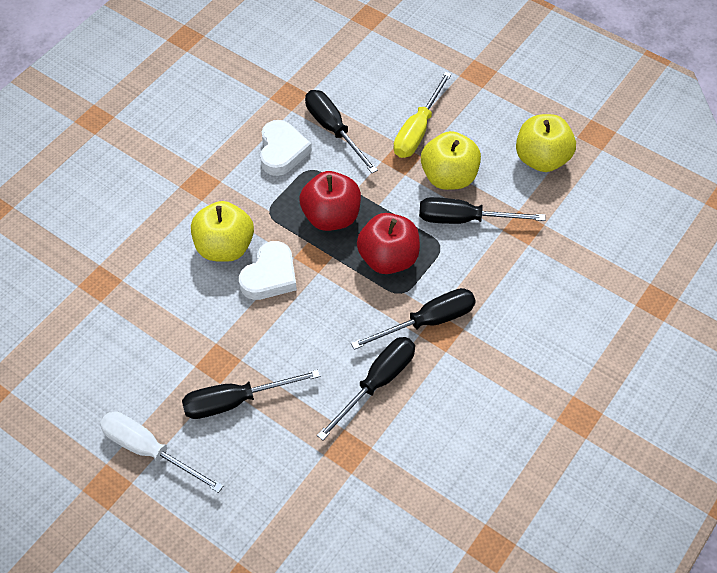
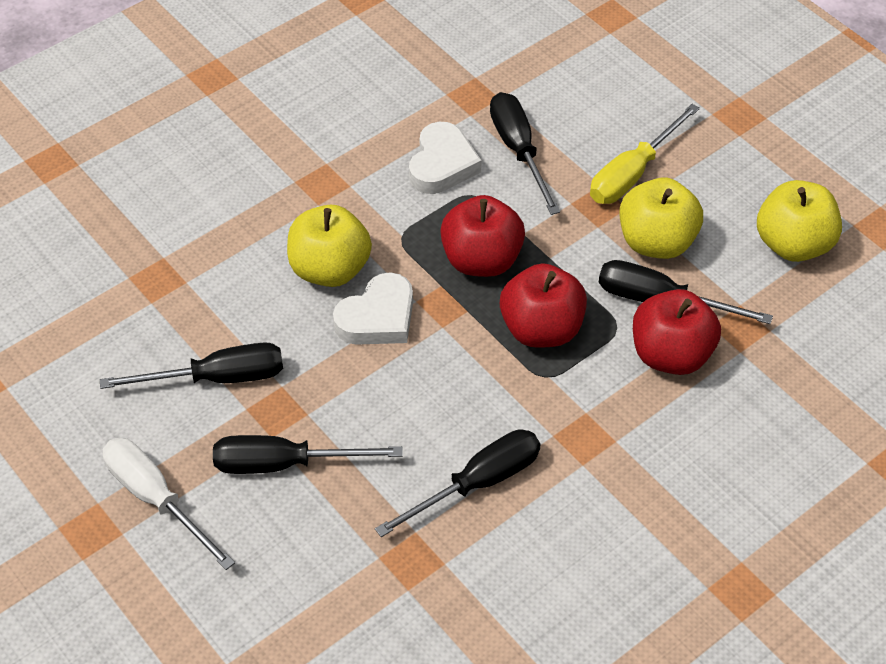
camera: 15 degrees right, 5 degrees down
black screwdriver [351,288,476,350] -> black screwdriver moved to [100,342,283,389]
none -> red apple [633,289,721,375]

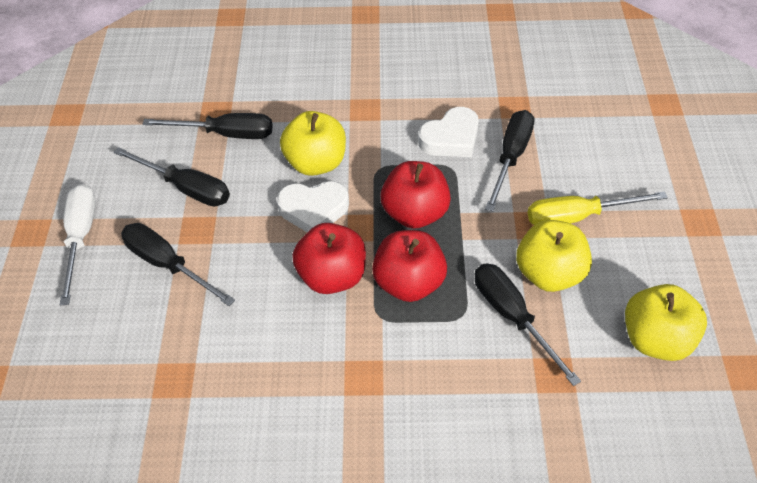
camera: 40 degrees right, 0 degrees up
black screwdriver [375,430,540,537] -> black screwdriver moved to [143,113,273,139]
red apple [633,289,721,375] -> red apple moved to [292,223,366,294]

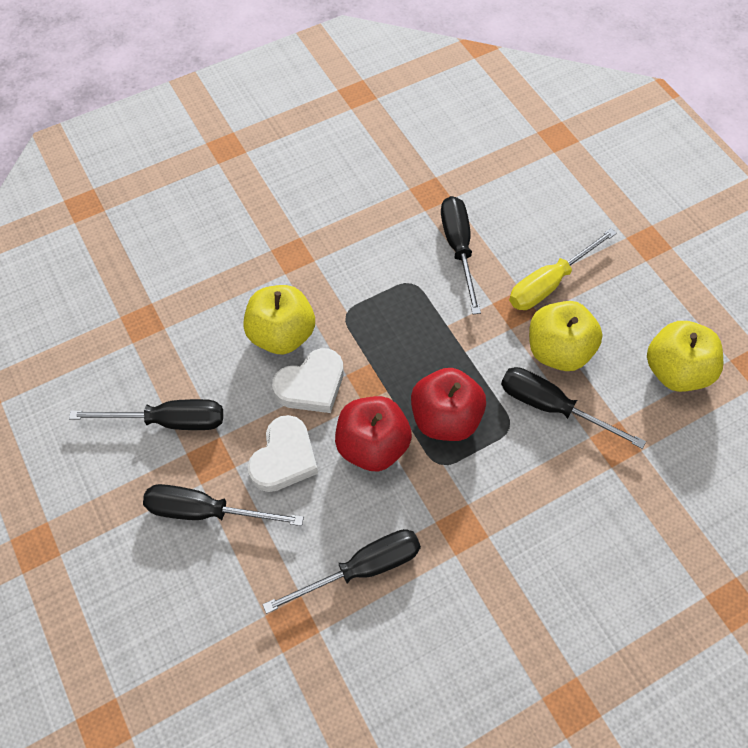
camera: 30 degrees left, 10 degrees up
white screwdriver [60,184,96,305] -> none
black screwdriver [143,113,273,139] -> black screwdriver moved to [263,529,421,614]
red apple [381,161,451,229] -> none
white heart [418,107,479,157] -> white heart moved to [248,415,318,492]

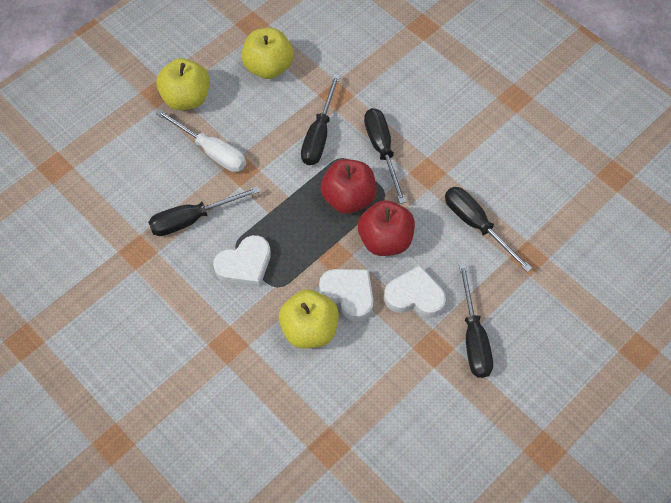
camera: 105 degrees left, 0 degrees up
black screwdriver [69,399,223,430] -> black screwdriver moved to [364,108,406,204]
yellow screwdriver [509,228,617,310] -> white screwdriver [156,109,246,172]
yellow apple [529,301,603,371] -> yellow apple moved to [156,58,210,110]
none -> white heart [213,235,271,287]

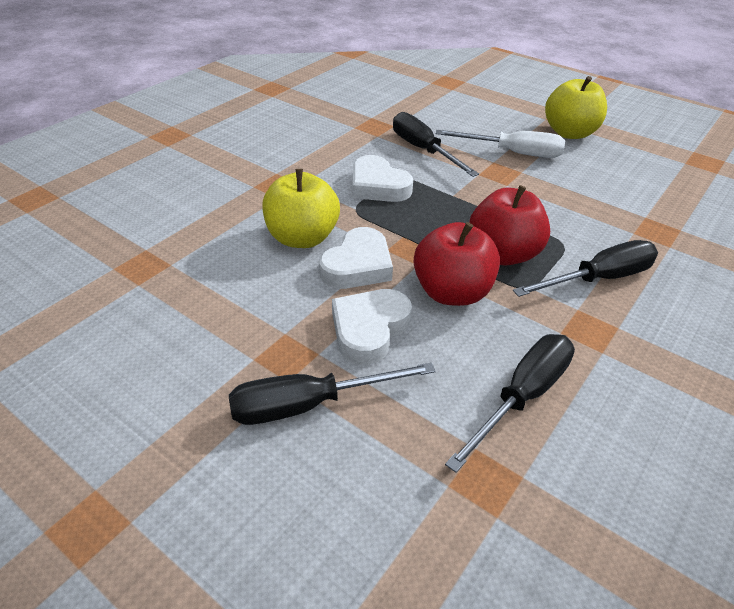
camera: 80 degrees right, 20 degrees down
white screwdriver [156,109,246,172] -> white screwdriver turned 105 degrees counterclockwise [435,130,565,158]
yellow apple [241,28,293,79] -> none
black screwdriver [301,74,340,165] -> none
white heart [384,265,446,318] -> white heart turned 150 degrees counterclockwise [332,289,412,365]

